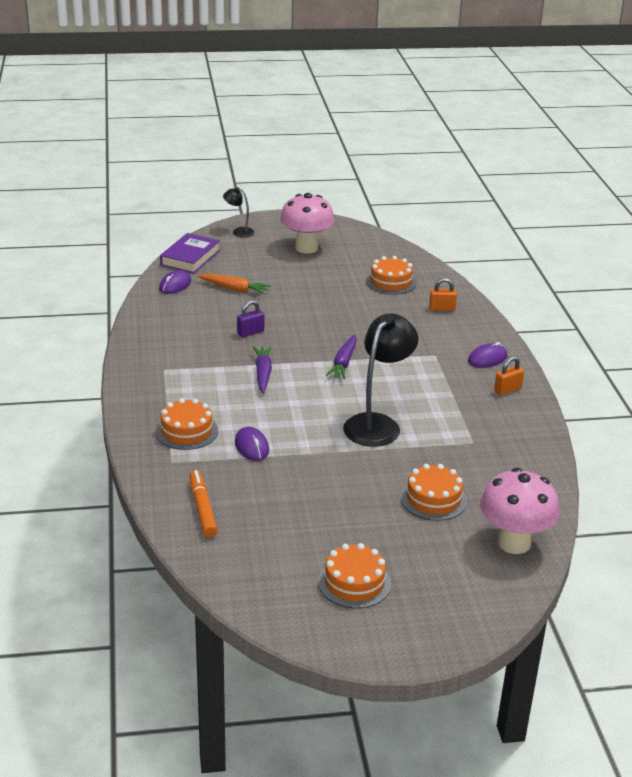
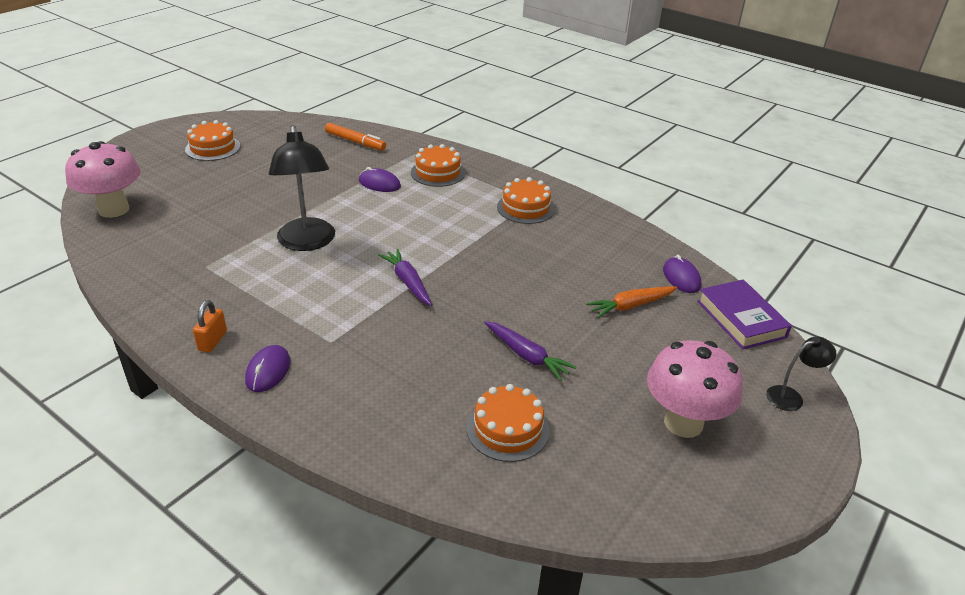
camera: 135 degrees right, 5 degrees up
purple padlock [237,300,264,337] -> none
purple carrot [253,346,272,393] -> purple carrot moved to [484,321,576,381]
orange cake [400,464,467,521] -> orange cake moved to [497,177,555,224]
orange padlock [429,278,457,311] -> none

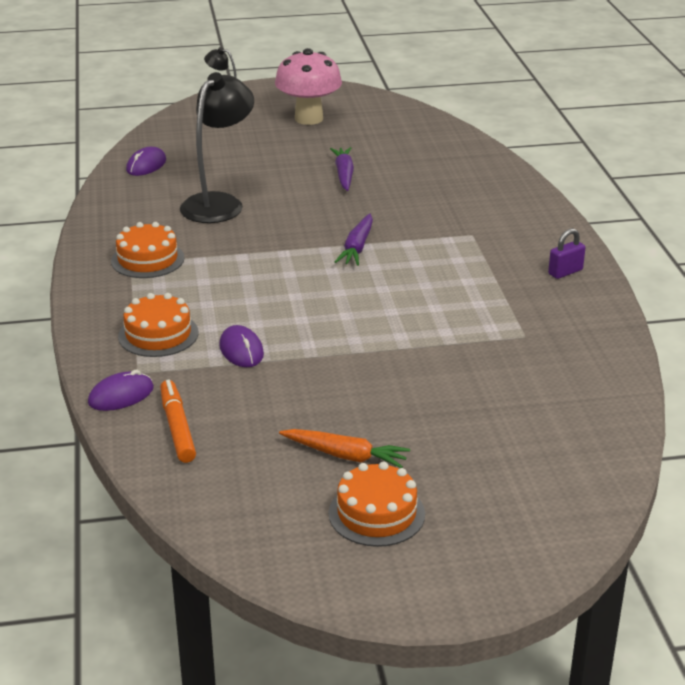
camera: 135 degrees left, 5 degrees down
pink mushroom [65,141,141,218] -> none
orange padlock [193,300,227,353] -> purple padlock [548,228,586,279]
purple mouse [245,345,290,392] -> purple mouse moved to [88,370,154,411]
black lamp [269,125,335,251] -> black lamp moved to [180,72,254,223]
orange cake [467,384,549,462] -> none
orange carrot [586,286,677,318] -> orange carrot moved to [279,429,410,468]
purple book [697,280,792,349] -> none

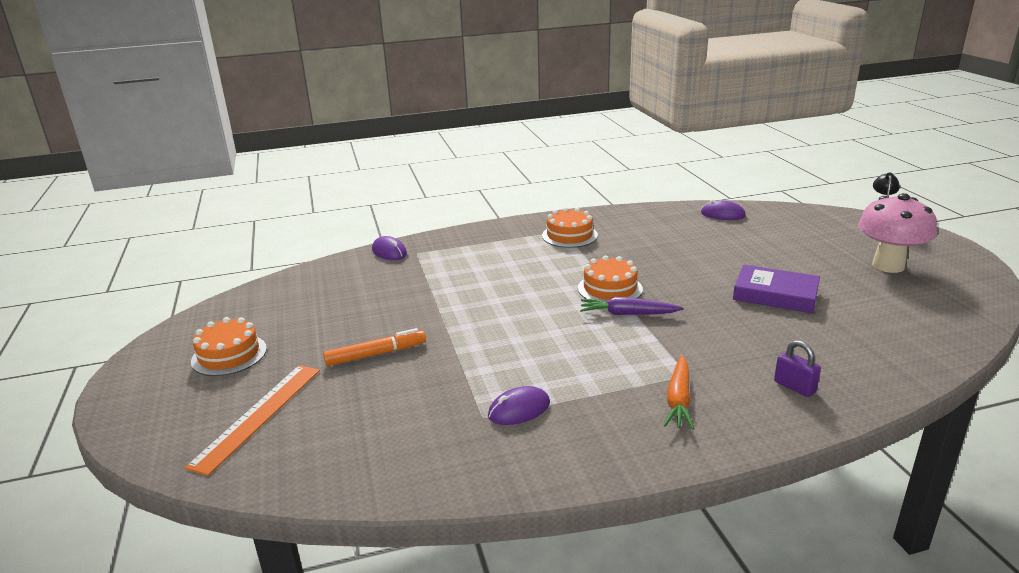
camera: 85 degrees right, 5 degrees down
orange cake [118,293,198,357] -> orange cake moved to [578,255,643,303]
orange marker [160,379,196,463] -> orange marker moved to [323,328,426,366]
black lamp [180,72,254,223] -> none
purple mouse [219,325,264,367] -> purple mouse moved to [488,386,550,425]
orange carrot [279,429,410,468] -> orange carrot moved to [663,355,695,430]
purple carrot [330,147,354,191] -> purple book [733,265,820,313]
purple padlock [548,228,586,279] -> purple padlock moved to [774,340,821,397]
none -> orange ruler [185,365,320,476]

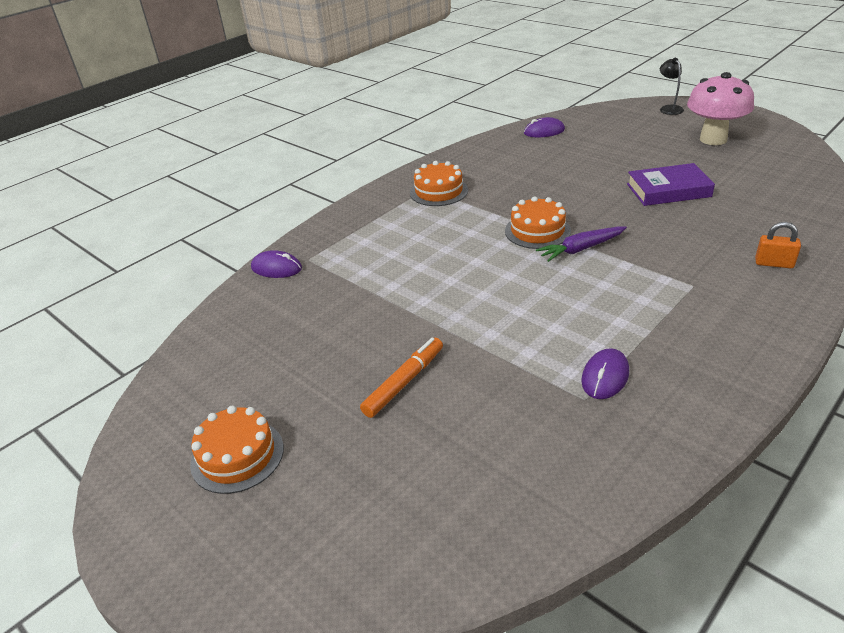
camera: 30 degrees left, 10 degrees up
orange ruler [185,365,320,476] -> none
orange carrot [663,355,695,430] -> none
purple padlock [774,340,821,397] -> orange padlock [755,222,801,268]

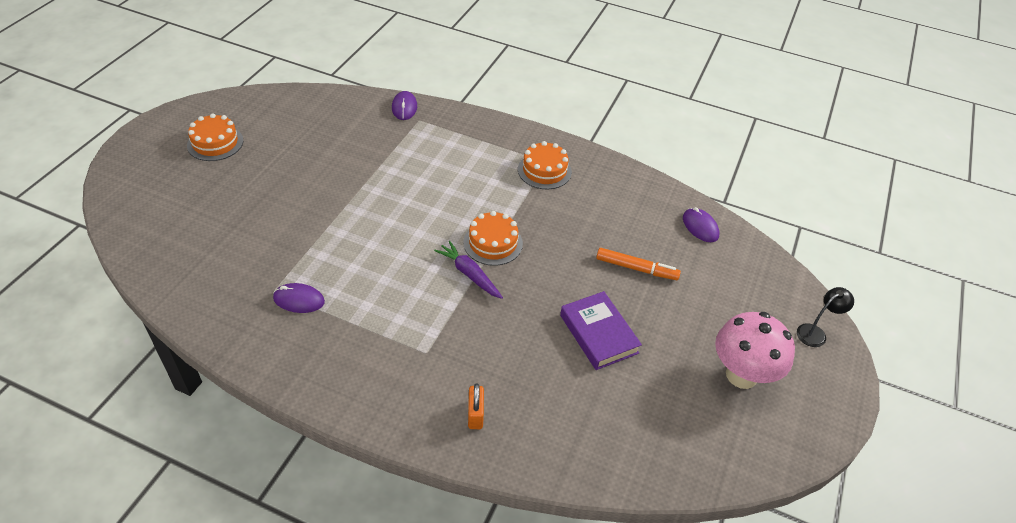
camera: 65 degrees right, 10 degrees up
orange marker [360,338,443,418] -> orange marker moved to [596,248,681,280]

